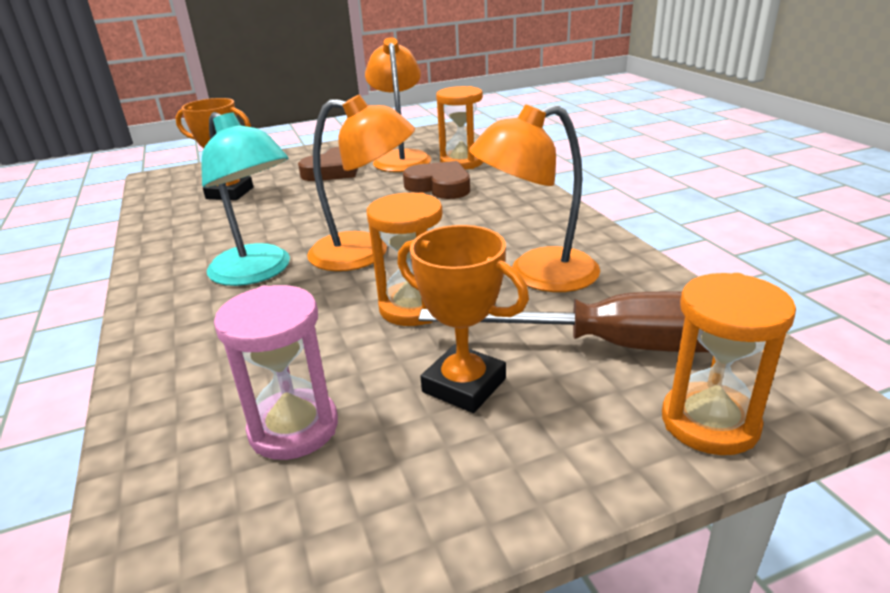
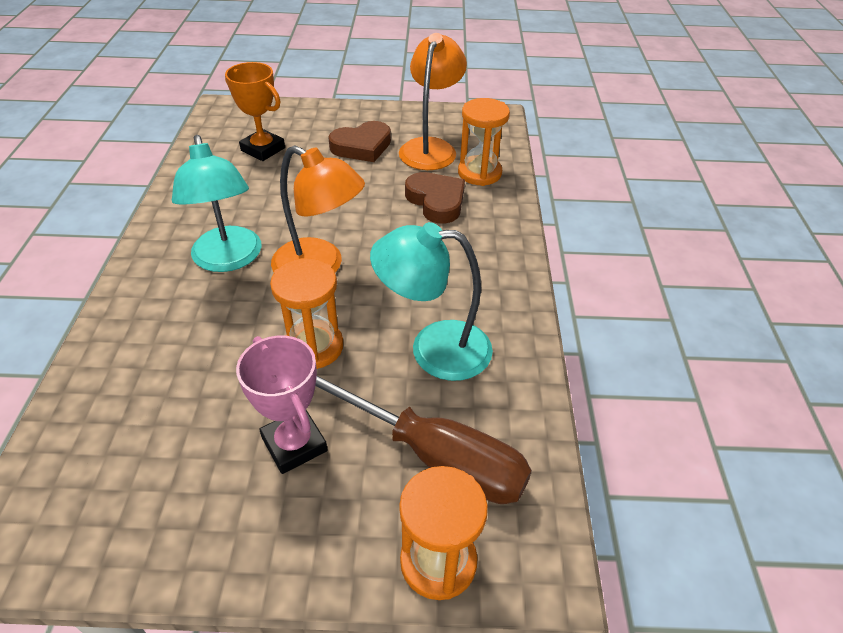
camera: 20 degrees right, 15 degrees up
pink hourglass [214,285,338,460] -> none
orange trophy [397,225,529,413] -> pink trophy [236,336,328,474]
orange lamp [469,104,600,292] -> turquoise lamp [370,222,493,381]

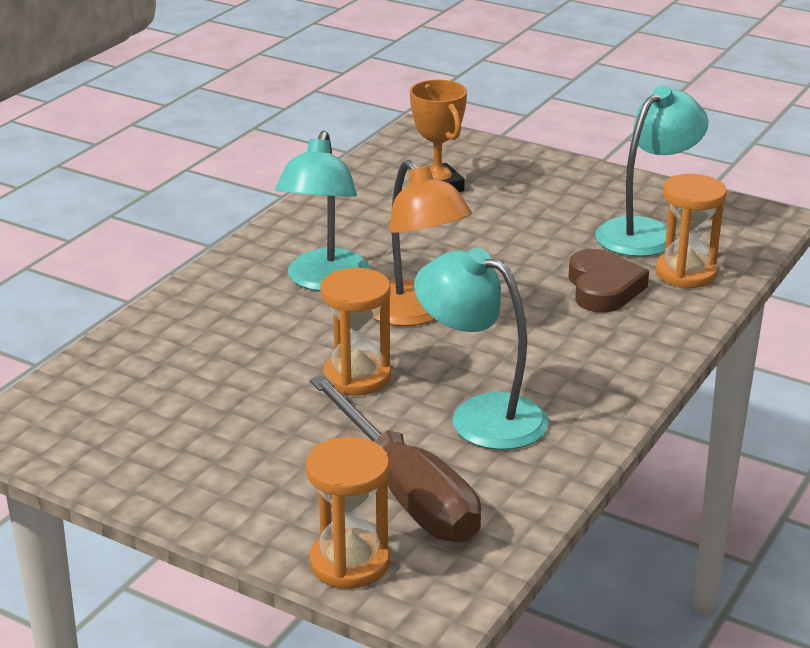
camera: 30 degrees right, 15 degrees down
pink trophy [236,336,328,474] -> none
brown heart [328,121,391,162] -> none
orange lamp [399,33,467,170] -> turquoise lamp [595,86,709,257]

